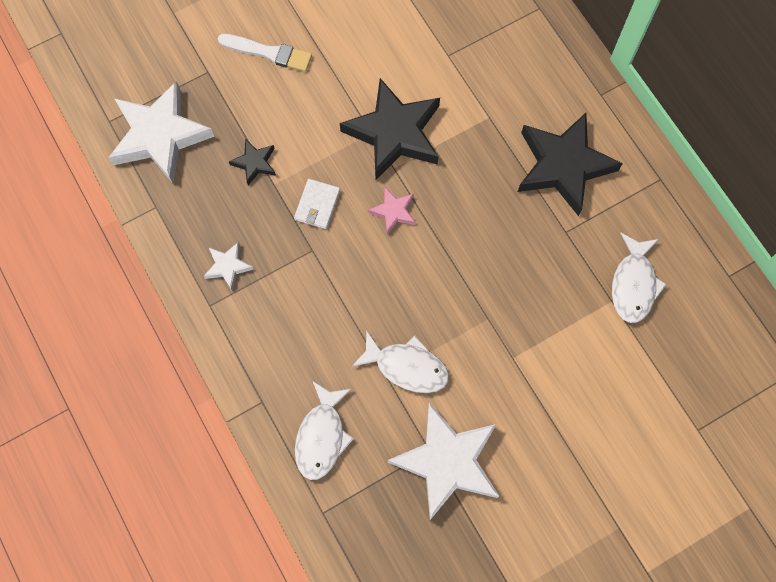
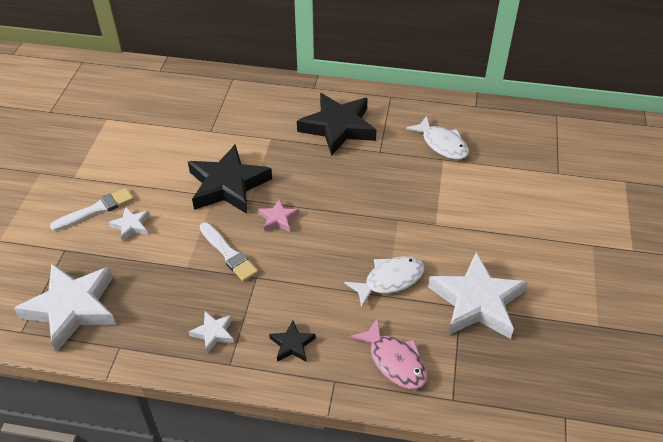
camera: 50 degrees left, 25 degrees down
black star [229,139,276,185] -> black star moved to [269,321,316,362]
white wallet [294,179,340,229] -> white brush [199,222,258,282]
white fish [295,381,354,480] -> pink fish [350,318,427,389]
none -> white star [108,207,150,242]

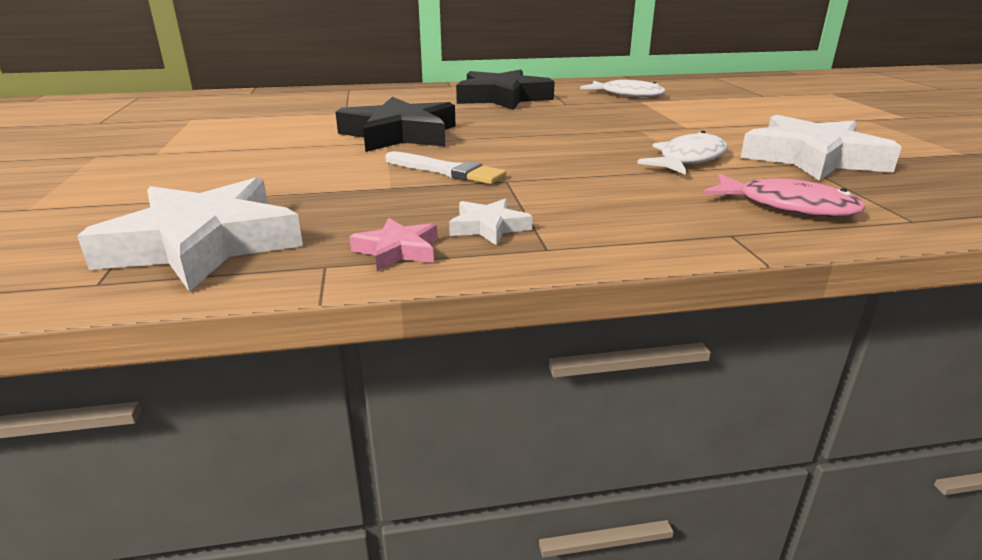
camera: 20 degrees left, 20 degrees down
white brush [50,188,134,231] -> none
white star [108,207,150,242] -> none
pink star [258,199,299,232] -> pink star moved to [349,218,438,271]
black star [269,321,316,362] -> none

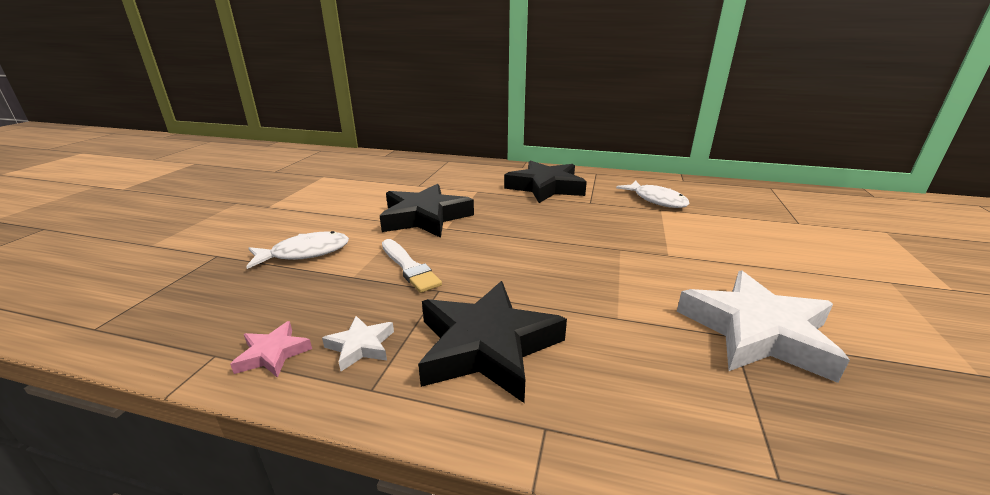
camera: 25 degrees right, 0 degrees up
white star [77,177,303,292] -> none
white fish [637,131,728,175] -> white fish moved to [246,231,349,269]
pink fish [703,174,866,217] -> none
none -> black star [418,281,567,403]

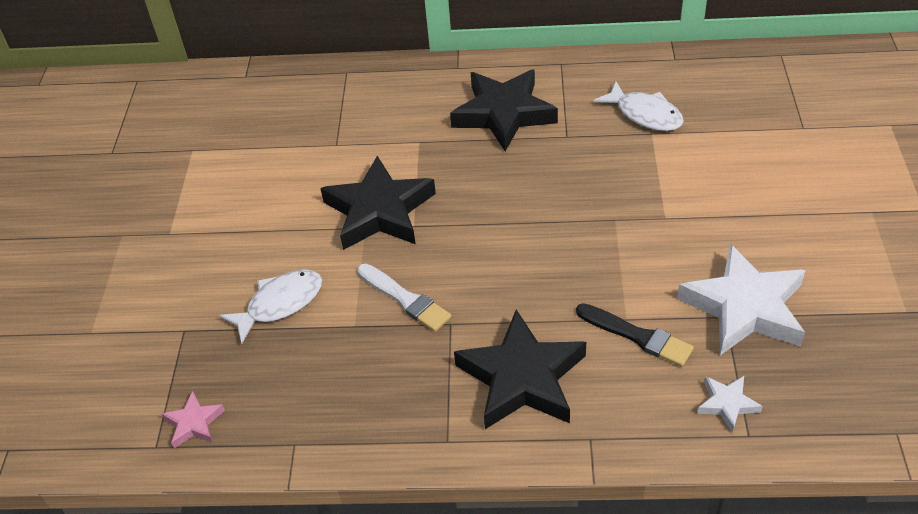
camera: 10 degrees left, 20 degrees up
pink star [230,321,312,378] -> pink star moved to [162,391,225,448]
white star [322,316,394,371] -> white star moved to [697,376,763,433]
none -> black brush [576,303,694,367]

